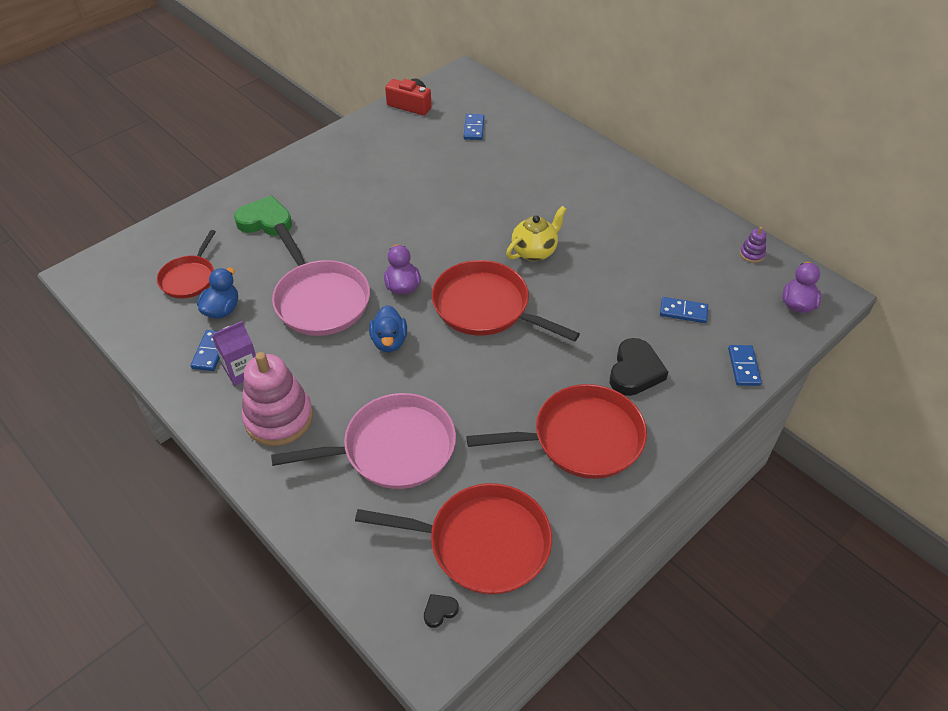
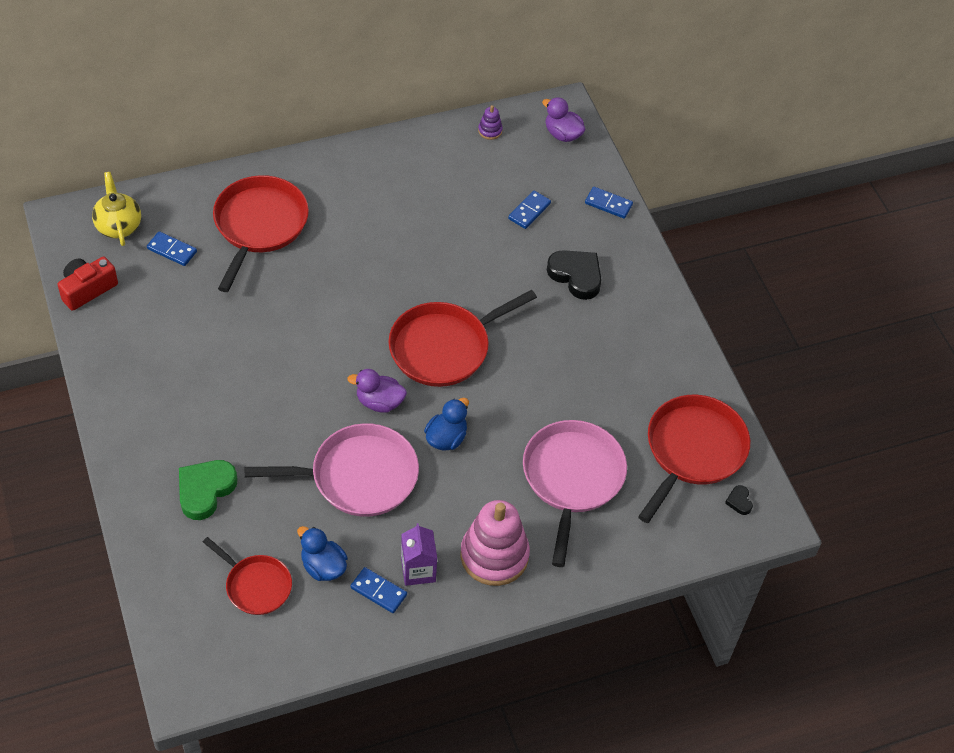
camera: 70 degrees left, 5 degrees up
blue duck [369,305,407,352] -> blue duck turned 75 degrees counterclockwise [424,398,469,451]
red pan [466,384,647,479] -> red pan moved to [213,175,309,292]
yellow teapot [506,206,566,261] -> yellow teapot moved to [92,172,141,246]

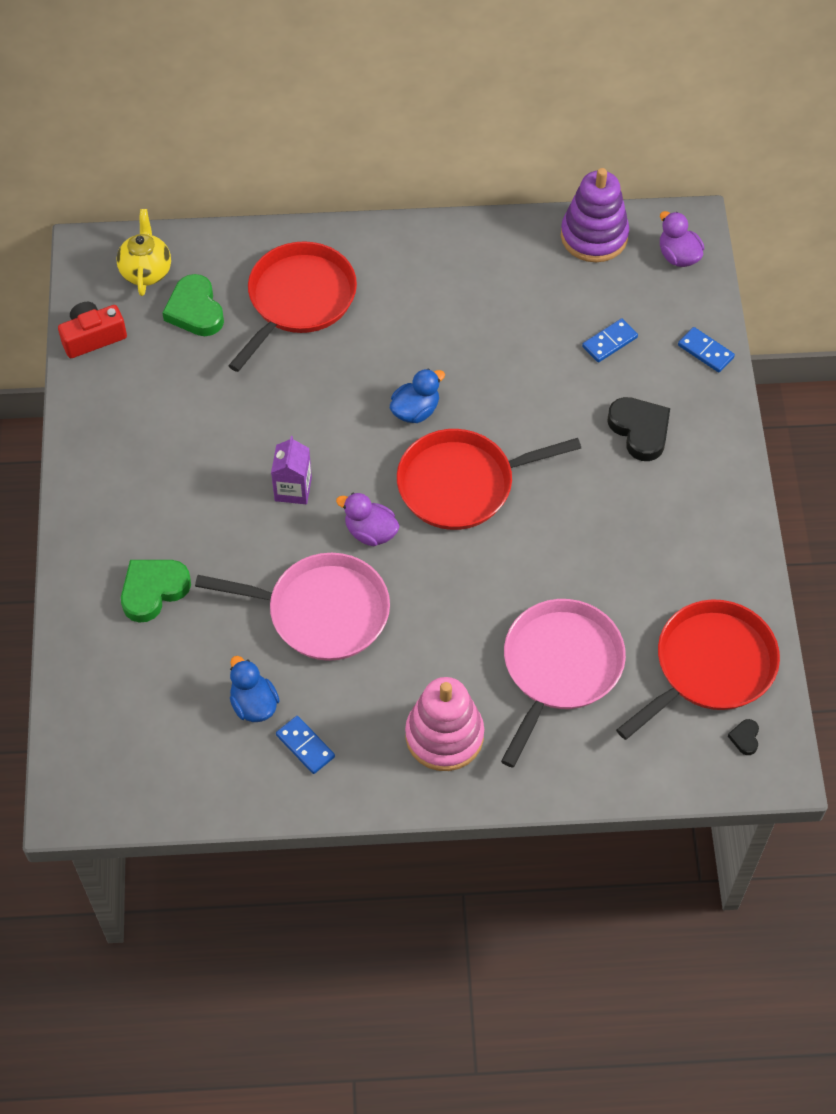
camera: 20 degrees right, 5 degrees up
blue domino [147,231,197,266] -> green heart [162,274,224,336]
red pan [203,537,292,615] -> none
purple carton [401,523,437,586] -> purple carton moved to [271,436,312,504]
blue duck [424,398,469,451] -> blue duck moved to [390,369,445,423]
purple stacking toy [478,105,503,140] -> purple stacking toy [561,168,629,262], size x2.35

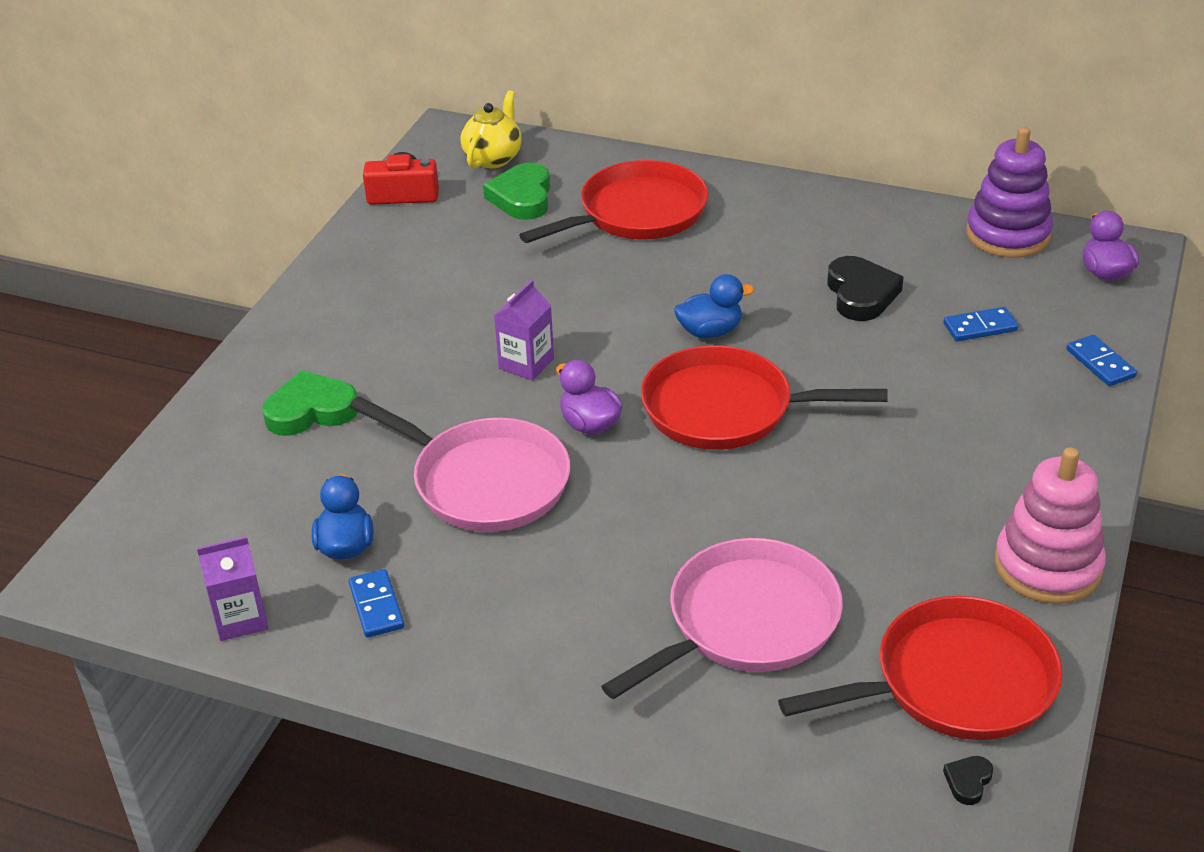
camera: 25 degrees right, 20 degrees down
pink stacking toy [405,677,484,771] -> pink stacking toy moved to [995,447,1106,604]
black heart [608,397,670,461] -> black heart moved to [827,256,903,321]
none -> purple carton [197,536,268,641]

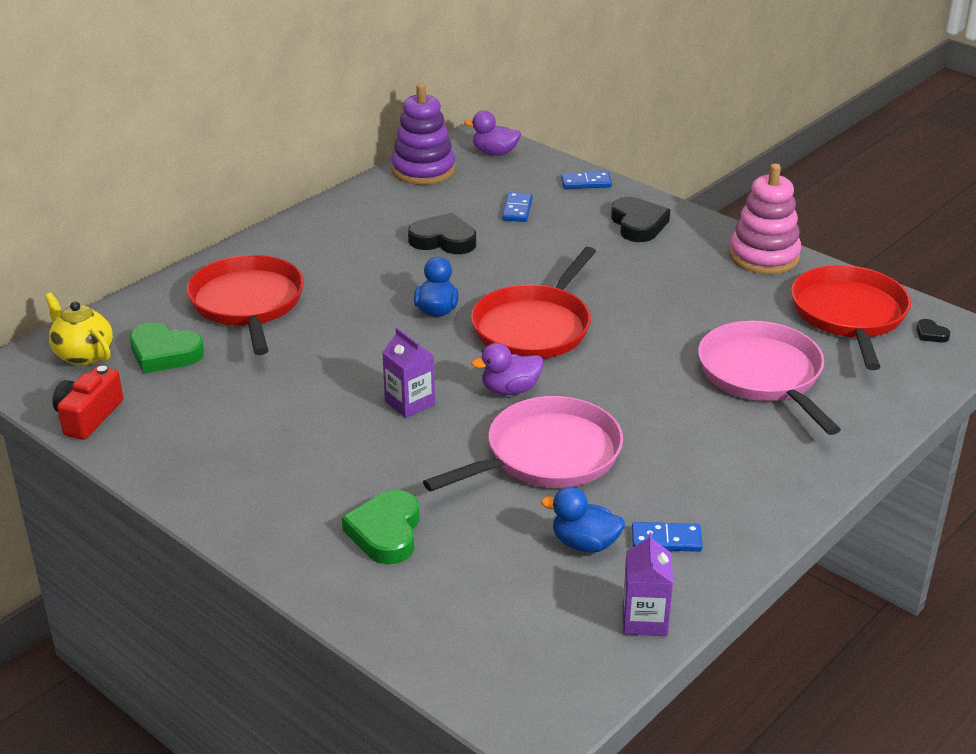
camera: 70 degrees left, 5 degrees down
none -> black heart [611,197,670,242]

